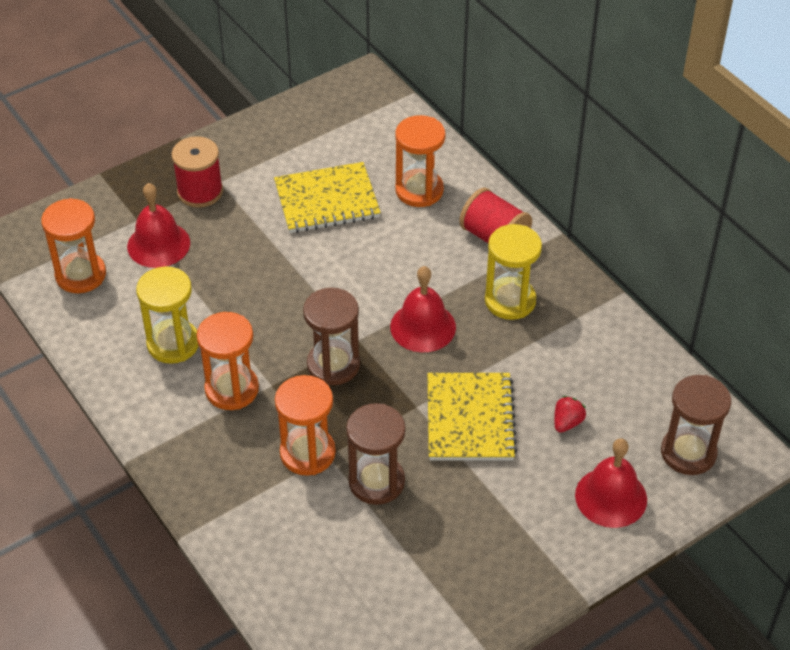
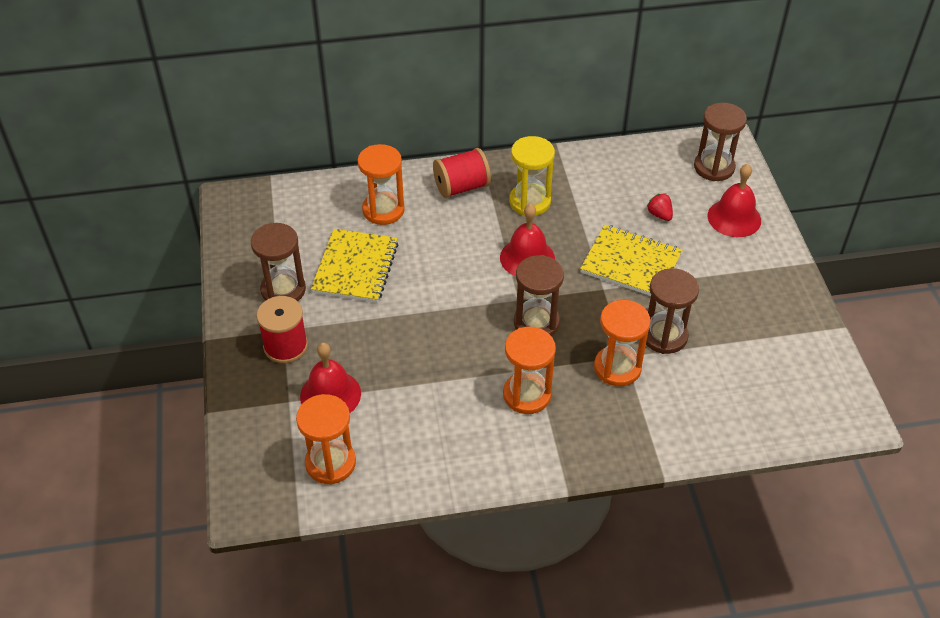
camera: 65 degrees left, 0 degrees up
yellow hourglass [136,266,199,364] -> none
none -> brown hourglass [251,223,306,301]

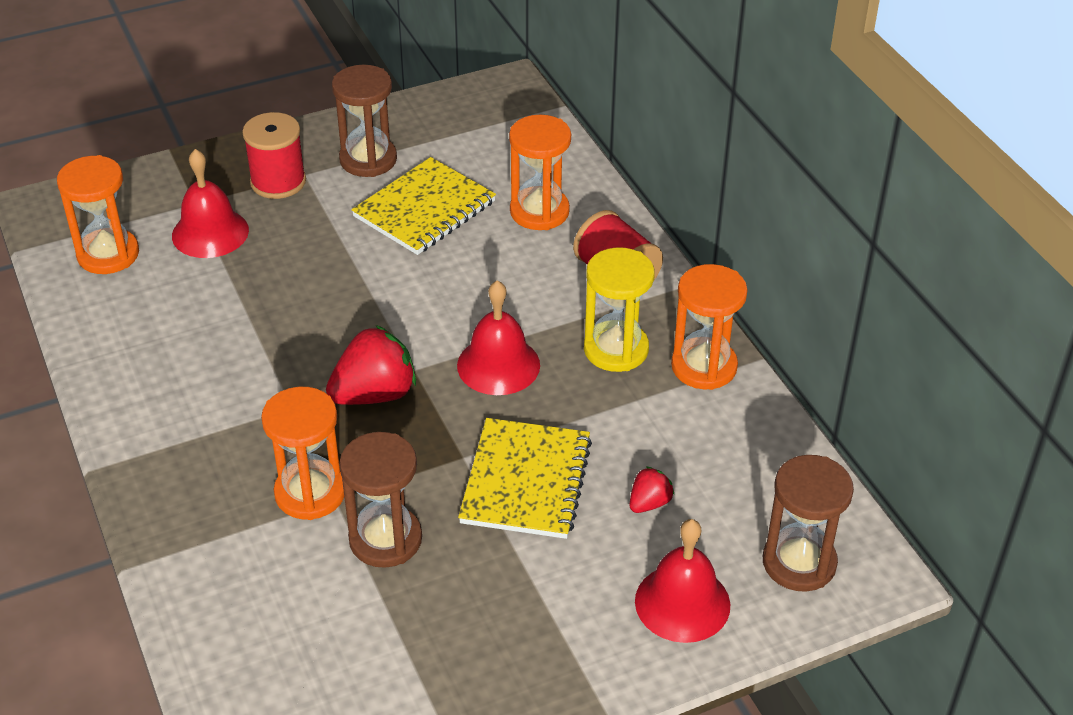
camera: 75 degrees right, 5 degrees down
yellow notebook [311,229,399,303] -> yellow notebook turned 45 degrees counterclockwise [351,157,496,255]
orange hourglass [503,327,556,414] -> orange hourglass moved to [671,264,748,390]
brown hourglass [514,255,564,336] -> red strawberry [326,325,416,405]

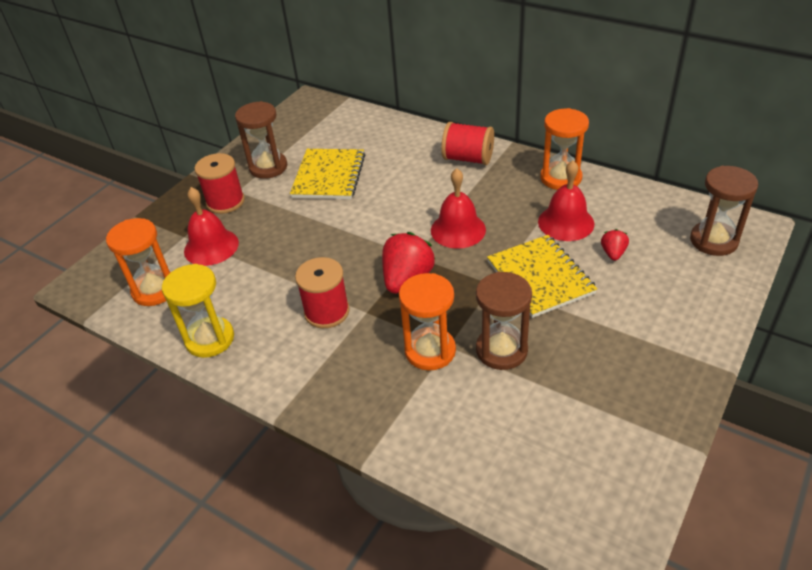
camera: 30 degrees left, 0 degrees up
orange hourglass [509,115,571,230] -> none
yellow hourglass [584,247,655,372] -> yellow hourglass moved to [162,264,234,358]
red bell [635,519,730,643] -> red bell moved to [538,160,594,241]
none -> red spool [295,257,350,328]

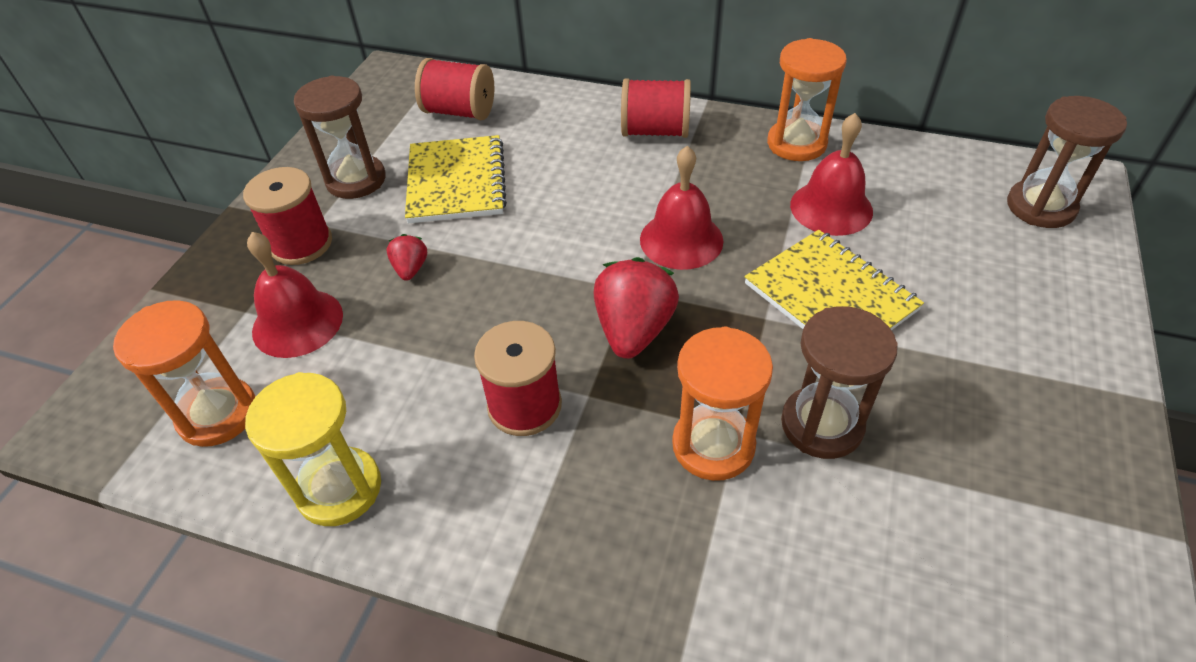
camera: 15 degrees left, 5 degrees up
red strawberry [601,229,629,261] -> red strawberry moved to [387,234,427,281]
none -> red spool [415,58,495,120]

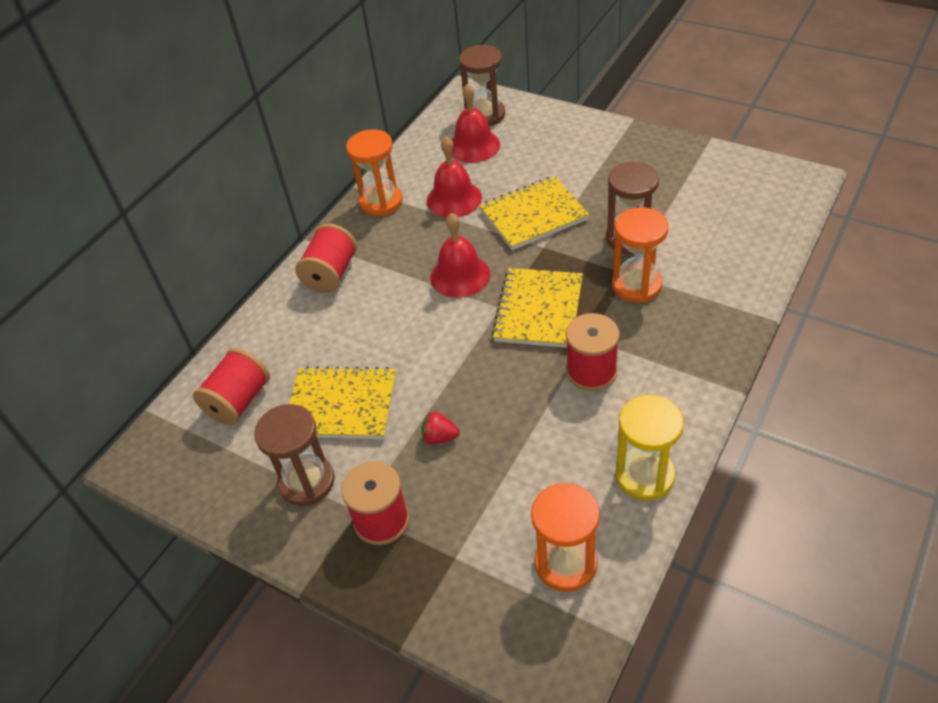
camera: 75 degrees left, 0 degrees up
red bell [247,232,343,358] -> red bell moved to [452,83,500,163]
red strawberry [594,257,679,359] -> yellow notebook [492,268,583,348]

